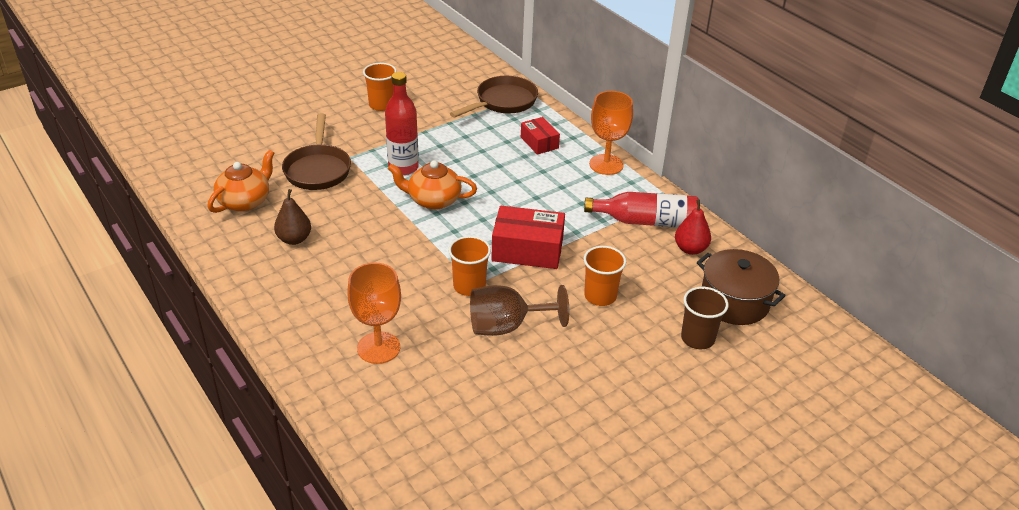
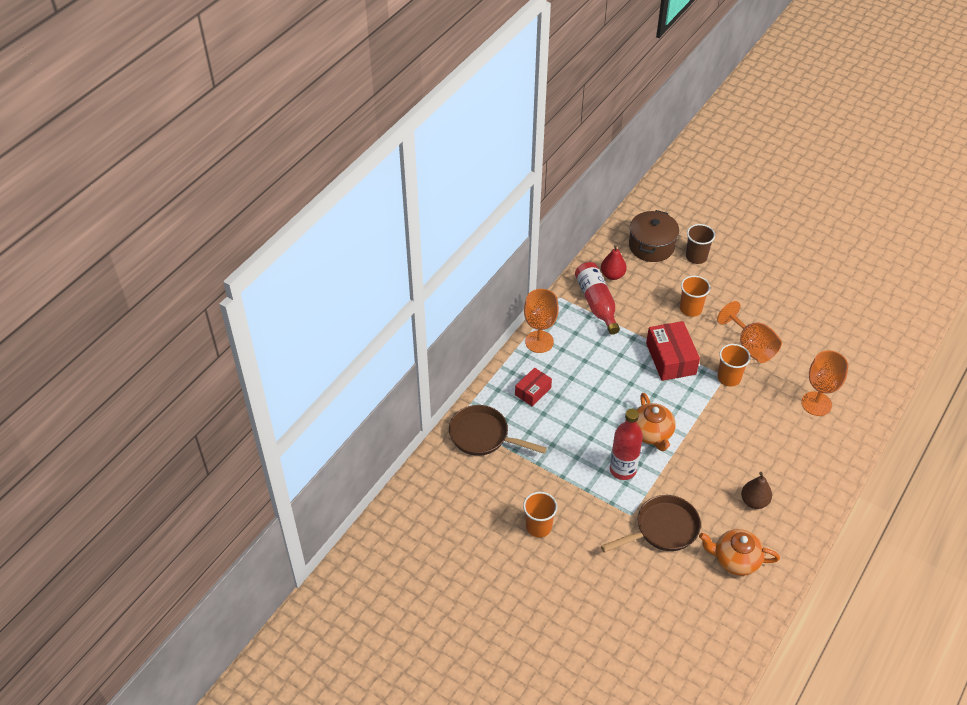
camera: 110 degrees left, 10 degrees up
brown goblet [470,285,569,336] -> orange goblet [717,301,782,363]

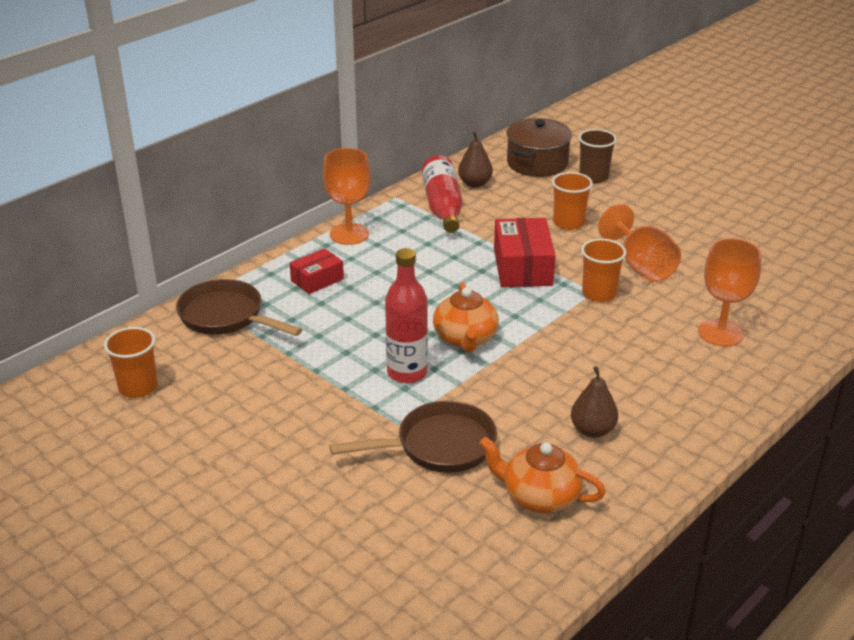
camera: 10 degrees right, 15 degrees down
orange cup [523,492,558,538] -> orange cup moved to [104,327,157,398]
red pear [601,245,627,280] -> brown pear [458,131,493,188]

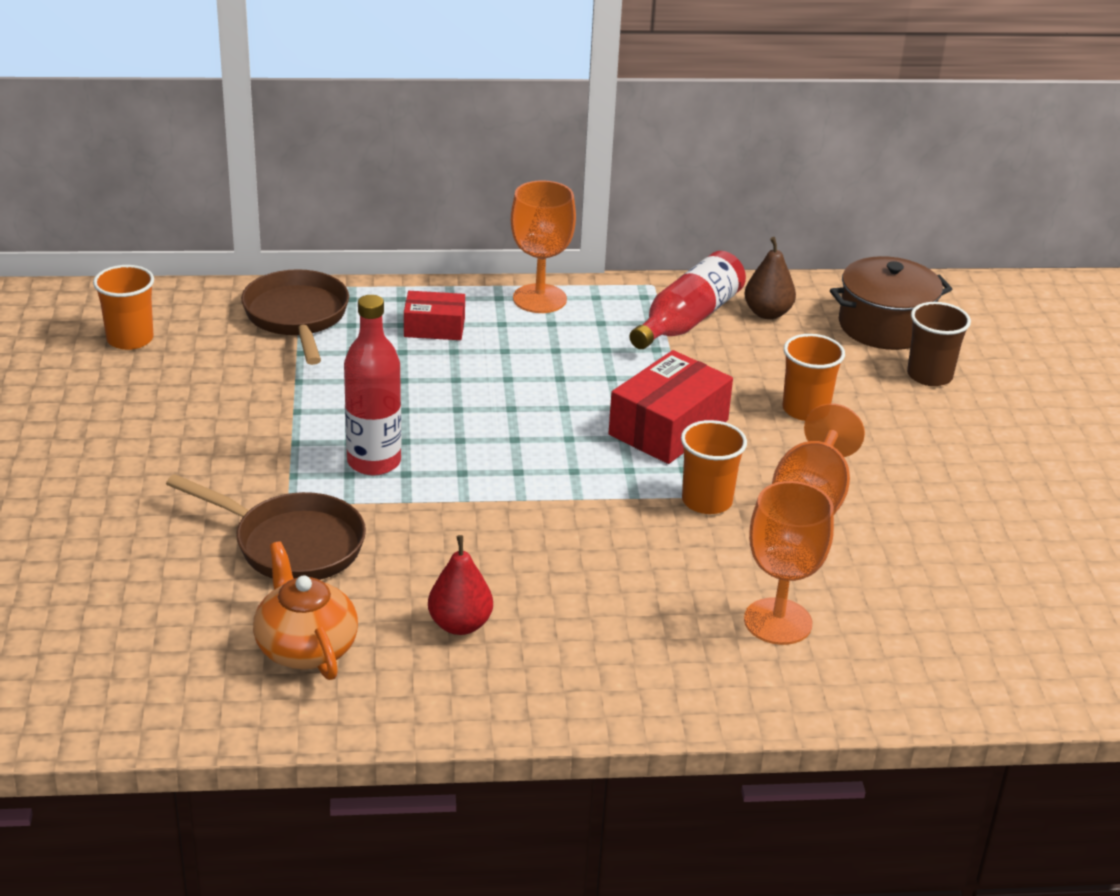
camera: 40 degrees right, 0 degrees up
orange teapot [433,282,499,353] -> none
brown pear [571,366,618,438] -> red pear [428,535,493,635]

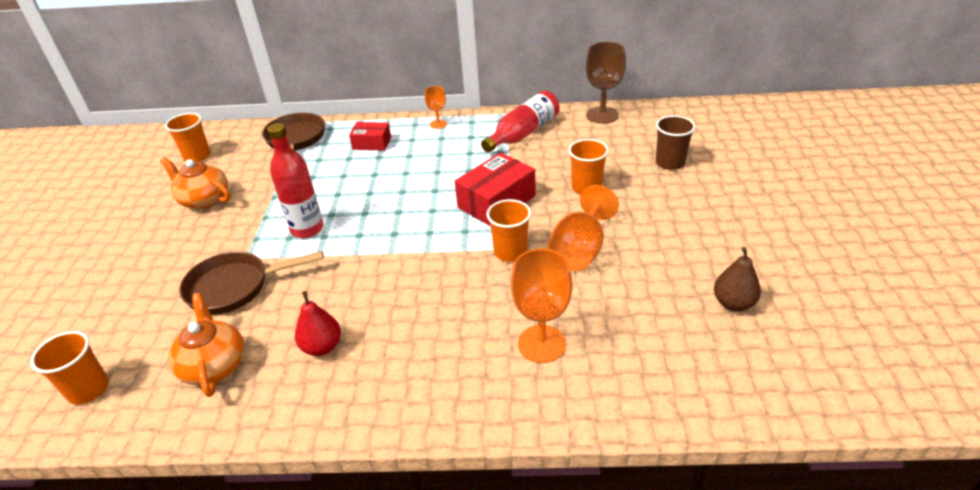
camera: 10 degrees right, 5 degrees up
brown pan [166,474,366,580] -> brown pan turned 135 degrees clockwise [179,251,324,315]
orange goblet [511,180,576,313] -> orange goblet [425,86,447,129], size x0.54
brown pear [744,237,796,319] -> brown pear moved to [714,247,761,311]
brown pot [830,256,952,350] -> none
none -> orange cup [31,331,109,405]
none -> orange teapot [160,157,230,209]
none -> brown goblet [586,42,626,124]

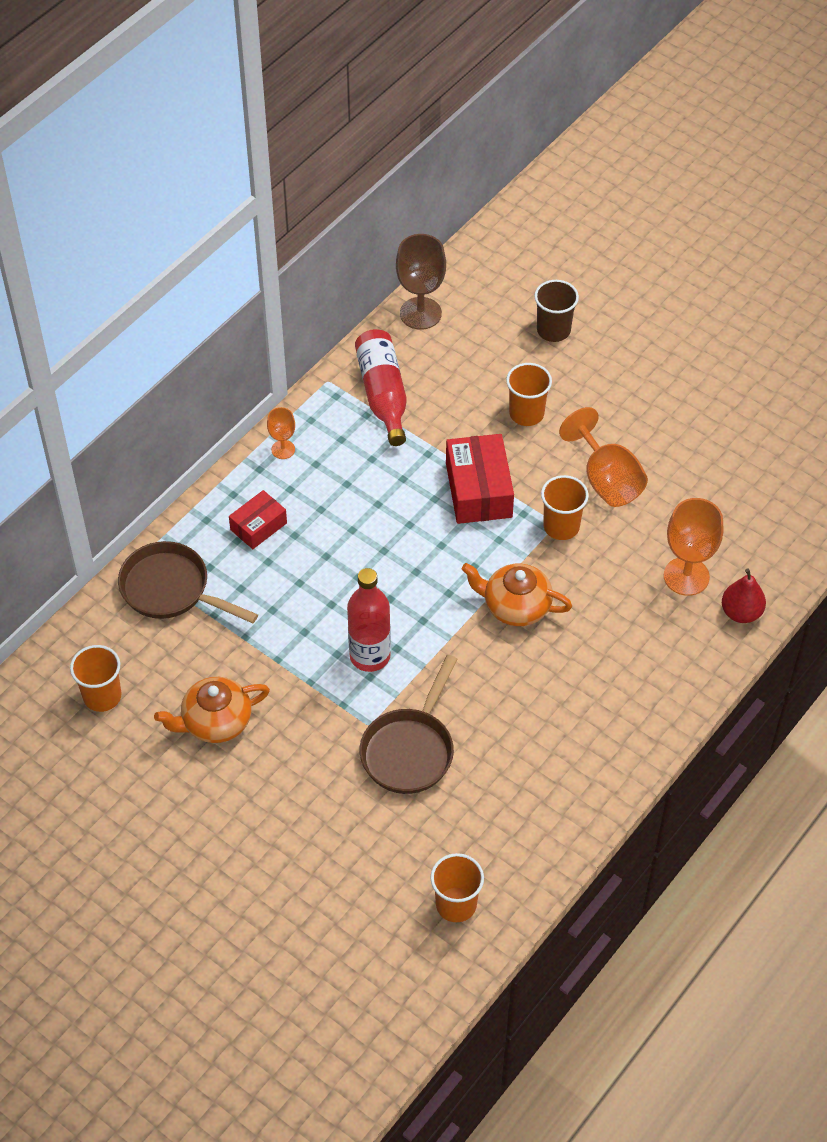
camera: 55 degrees left, 15 degrees up
orange teapot [168,293,244,397] -> orange teapot moved to [461,563,572,626]
red pear [295,291,341,356] -> red pear moved to [722,569,766,623]
brown pear [714,247,761,311] -> none

